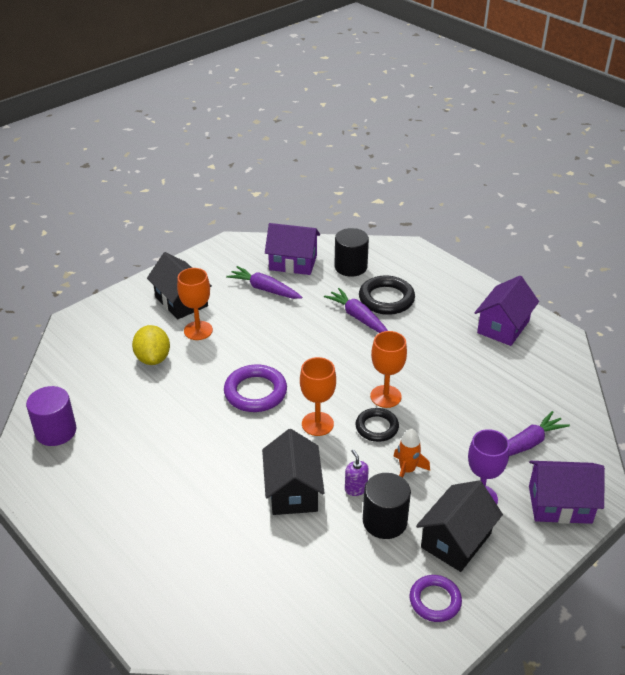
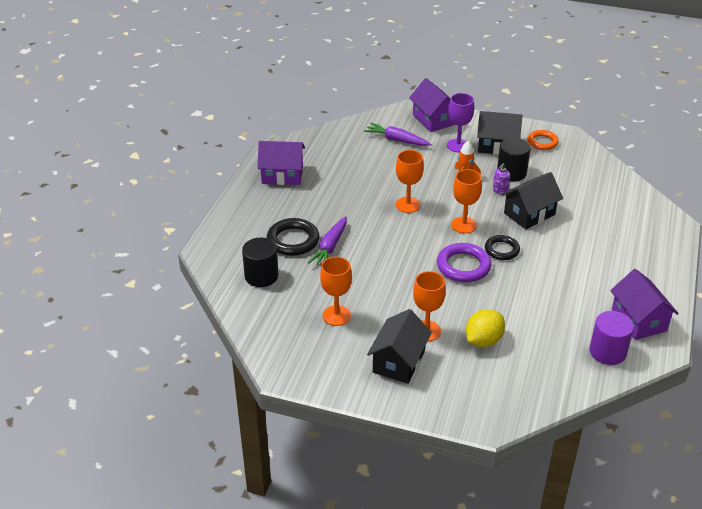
camera: 120 degrees left, 0 degrees up
purple carrot [226,266,302,299] -> orange goblet [320,257,352,326]
purple house [265,223,320,275] -> purple house moved to [610,269,679,340]
black ring [356,408,399,442] -> black ring moved to [485,235,520,260]
purple ring [409,575,462,622] -> orange ring [528,130,559,150]

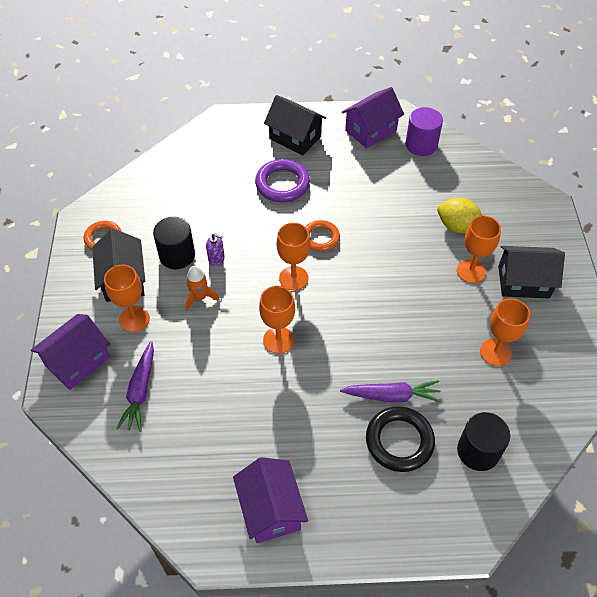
camera: 110 degrees left, 15 degrees up
purple ring [437,243,491,282] -> purple ring moved to [255,159,310,202]
purple goblet [447,93,474,152] -> orange goblet [104,265,150,332]
black ring [485,235,520,260] -> orange ring [306,220,340,252]
black house [502,172,563,229] -> black house moved to [264,95,326,155]

